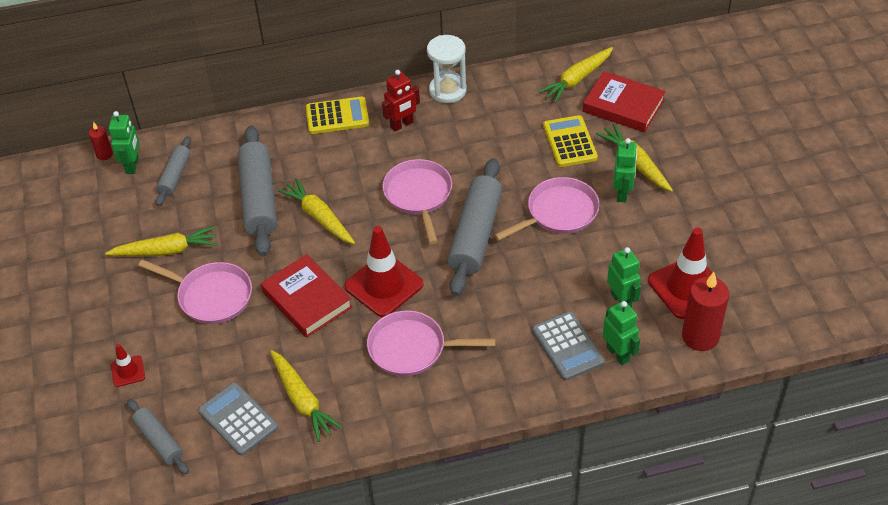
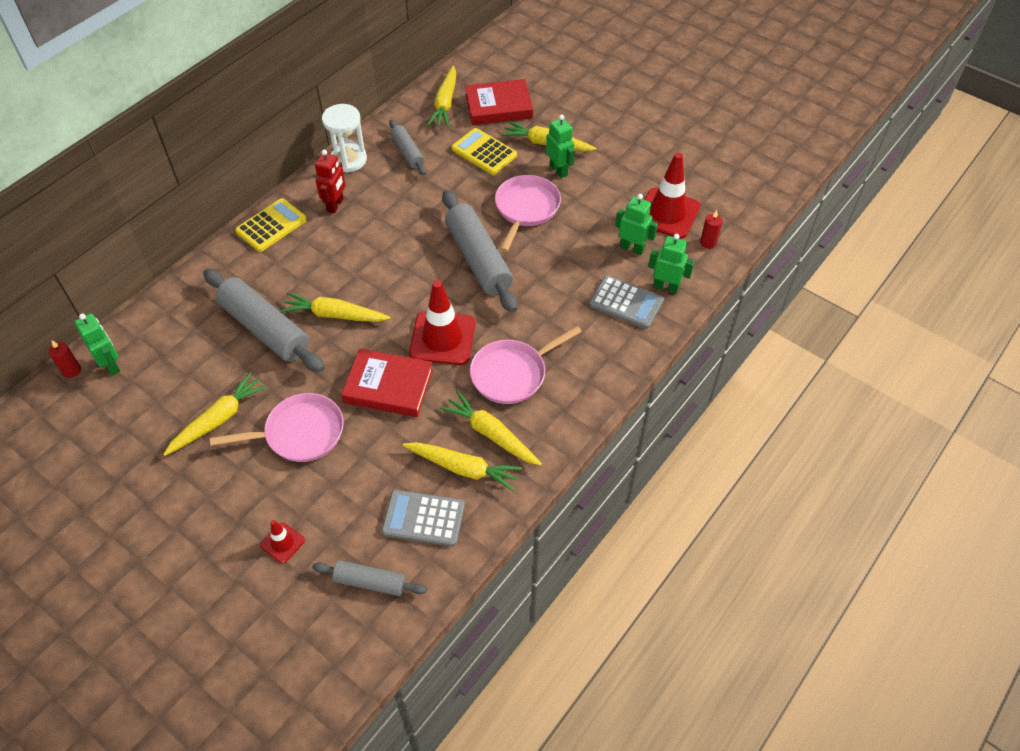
camera: 40 degrees left, 5 degrees up
grey rolling pin [156,136,191,206] -> grey rolling pin moved to [389,120,426,175]
pink pan [382,159,452,244] -> none
red candle [682,272,729,351] -> red candle [700,210,723,249], size x0.51
none -> yellow carrot [440,391,542,466]

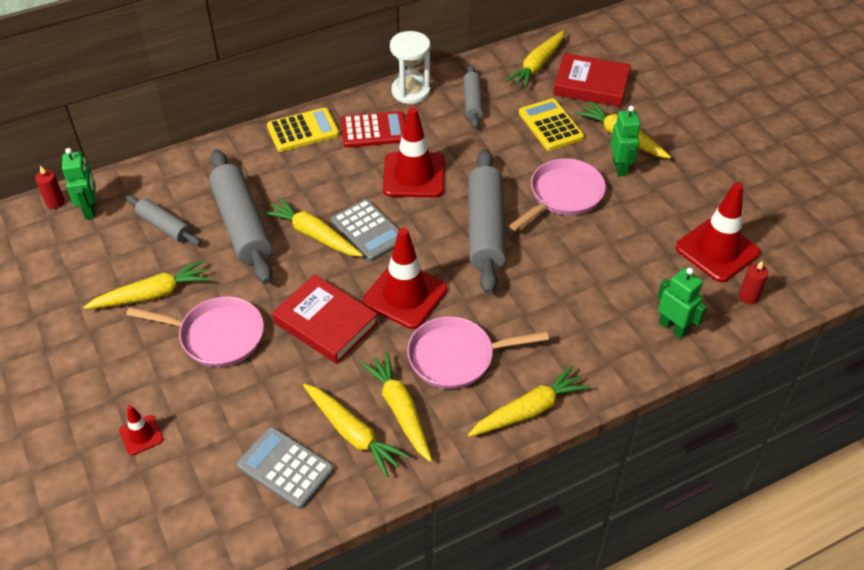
camera: 25 degrees right, 5 degrees down
grey rolling pin [312,560,427,596] -> grey rolling pin moved to [126,195,201,246]
red robot [315,150,346,213] -> red calculator [341,111,405,148]
grey calculator [589,275,664,329] -> grey calculator moved to [331,199,399,261]
green robot [615,194,658,255] -> none
none -> red traffic cone [383,107,445,197]
none -> yellow carrot [468,366,590,437]

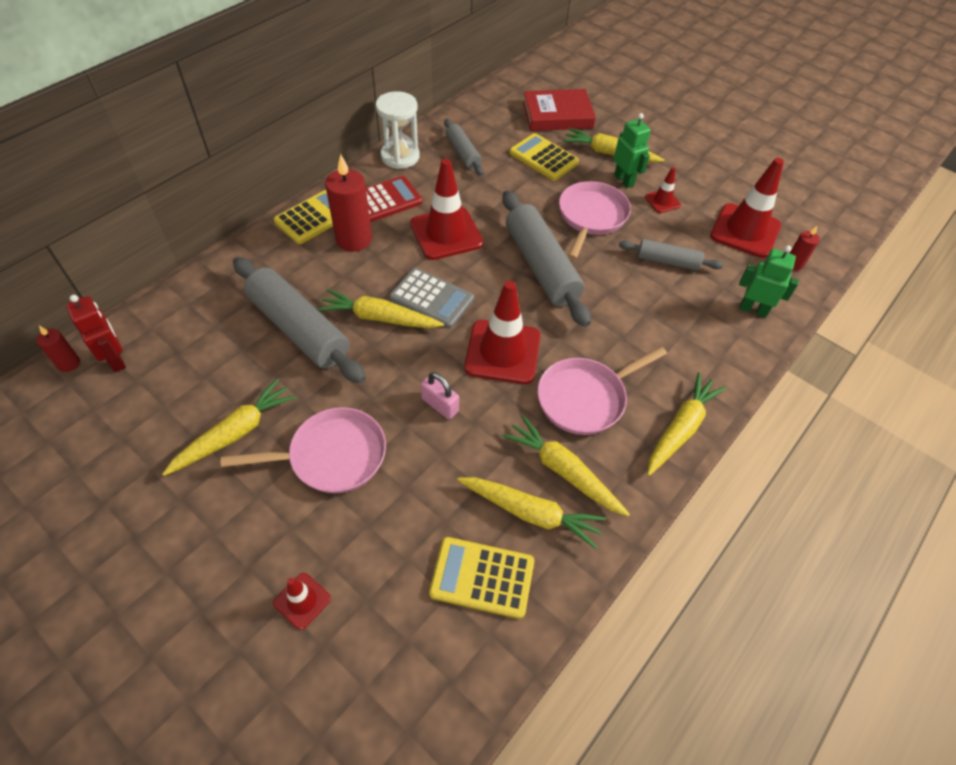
camera: 25 degrees left, 5 degrees up
green robot [62,148,96,219] -> red robot [66,295,126,372]
grey rolling pin [126,195,201,246] -> grey rolling pin moved to [619,239,723,271]
grey calculator [237,427,334,509] -> yellow calculator [429,537,534,619]
red book [272,274,378,364] -> pink padlock [421,372,459,419]
yellow carrot [505,31,564,89] -> none
none -> red candle [325,154,372,252]
none -> red traffic cone [645,167,681,213]

